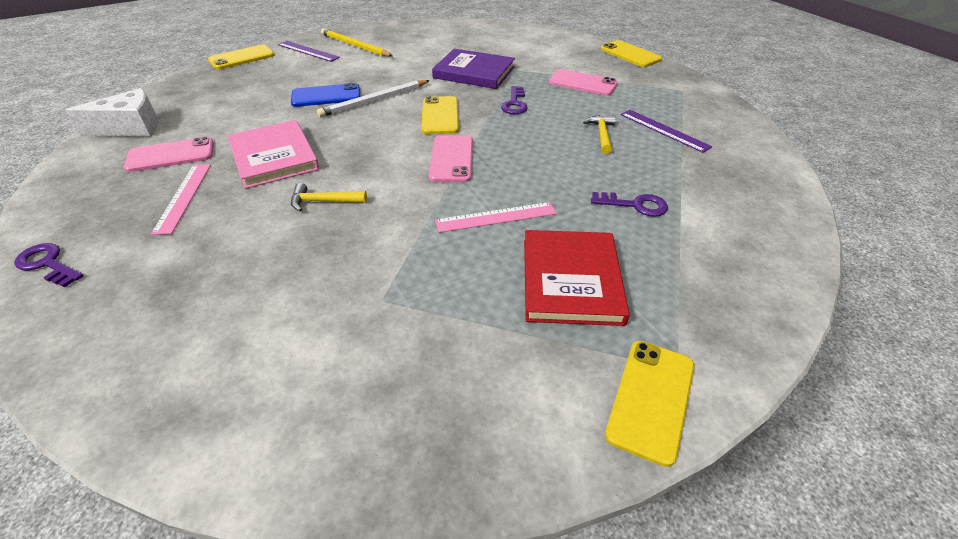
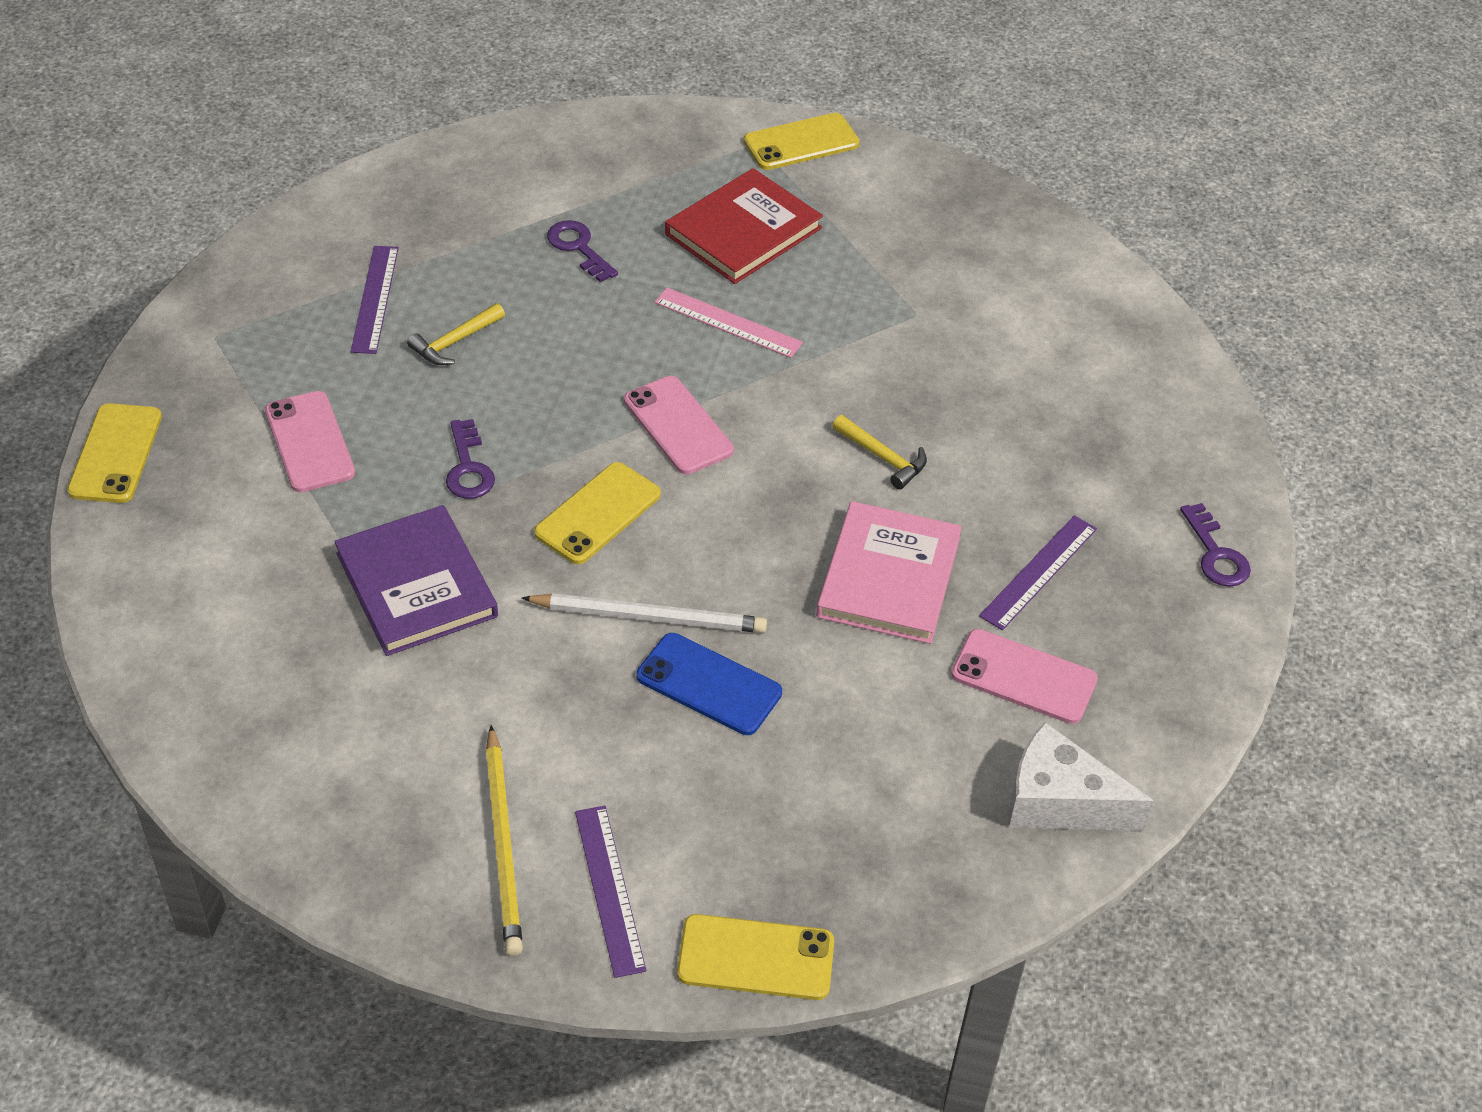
camera: 140 degrees left, 5 degrees up
pink ruler [151,164,211,235] -> purple ruler [979,515,1097,630]
pink phone [429,135,473,182] -> pink phone turned 75 degrees counterclockwise [624,376,734,474]
purple key [501,86,528,114] -> purple key turned 120 degrees clockwise [446,419,495,499]

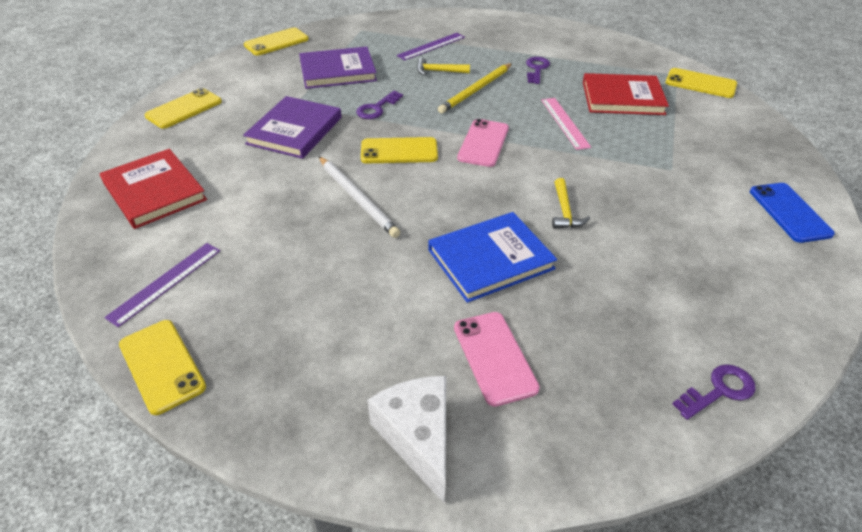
camera: 50 degrees right, 5 degrees down
pink phone [265,391,355,492] -> purple book [299,47,377,89]
yellow pencil [486,725,523,956] -> yellow pencil moved to [438,63,512,113]
blue phone [636,633,782,735] -> blue phone moved to [750,183,835,243]
pink book [816,501,962,644] -> blue book [428,212,557,303]
purple ruler [979,515,1097,630] -> none
purple key [1180,503,1251,587] -> purple key turned 150 degrees counterclockwise [673,364,756,420]
none -> red book [100,149,207,229]
none -> yellow phone [145,88,222,129]

